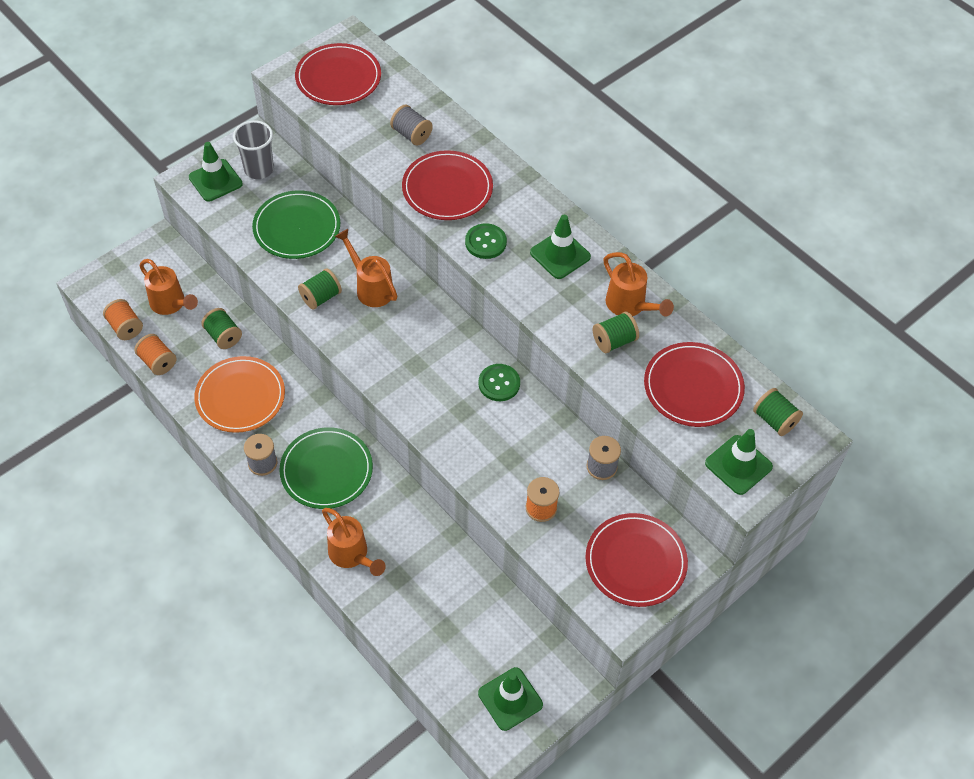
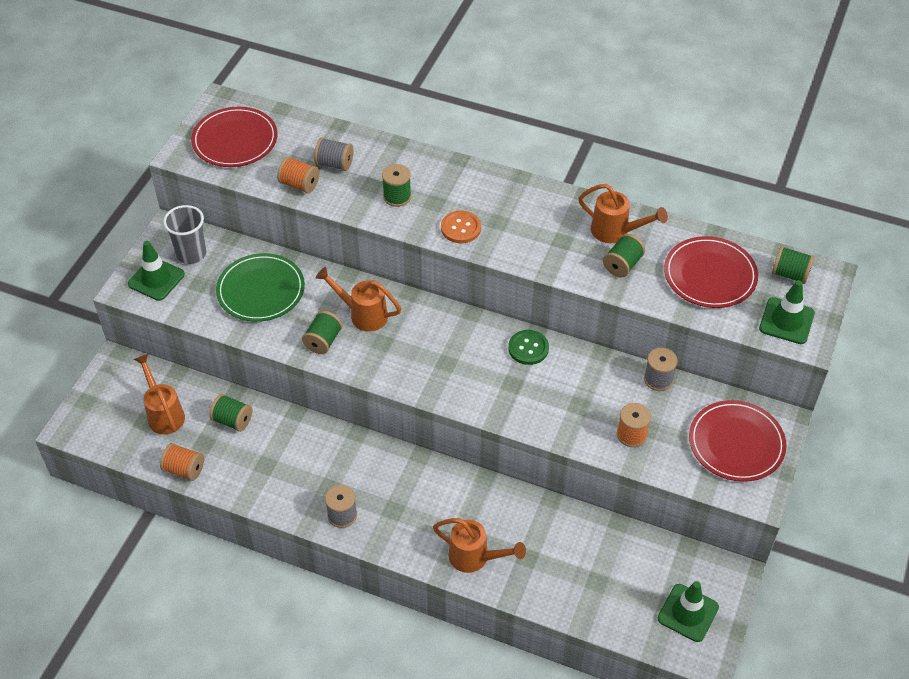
camera: 25 degrees left, 5 degrees down
orange spool [103,299,143,340] -> orange spool moved to [277,157,319,193]
orange watering can [139,259,198,315] -> orange watering can turned 135 degrees counterclockwise [134,354,185,434]
orange plate [194,356,285,433] -> none
green plate [279,427,373,509] -> none
red plate [402,150,493,220] -> green spool [382,164,411,207]
green button [465,223,507,259] -> orange button [441,211,481,243]
green traffic cone [530,215,591,279] -> none

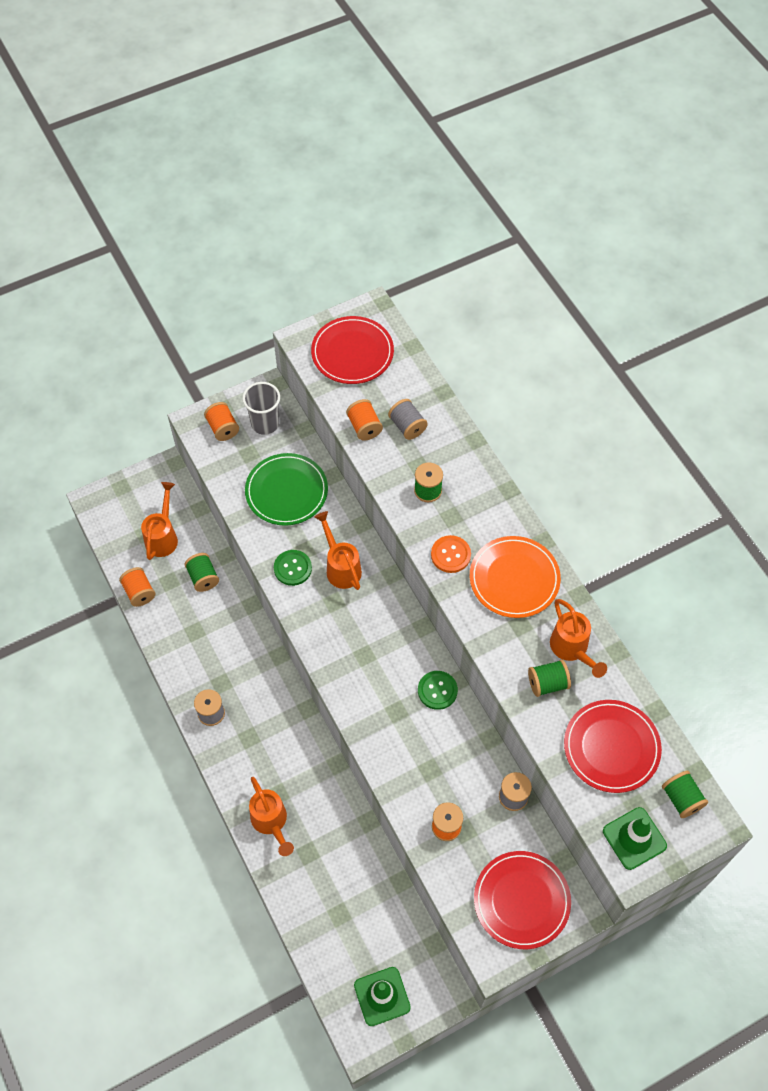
camera: 40 degrees right, 10 degrees up
green traffic cone [128,241,185,301] -> orange spool [204,402,239,441]
green spool [302,311,342,354] -> green button [274,550,312,586]
none -> orange plate [470,536,561,618]

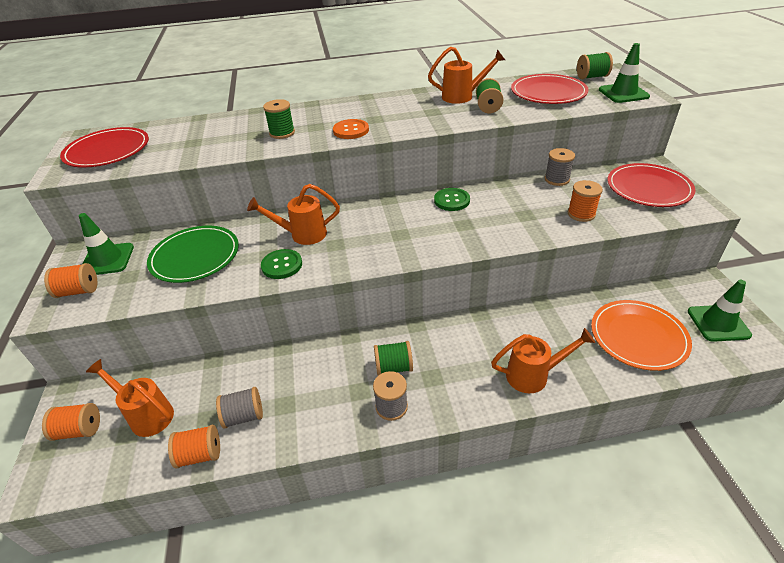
camera: 70 degrees left, 20 degrees down
green spool [185,553,219,592] -> green spool moved to [374,341,413,375]
grey cup [242,382,280,435] -> green traffic cone [79,213,134,275]
orange spool [346,399,383,440] -> orange spool moved to [42,403,100,441]
grey spool [388,399,428,440] -> grey spool moved to [216,387,263,429]
orange plate [470,536,561,618] -> orange plate moved to [591,300,692,371]

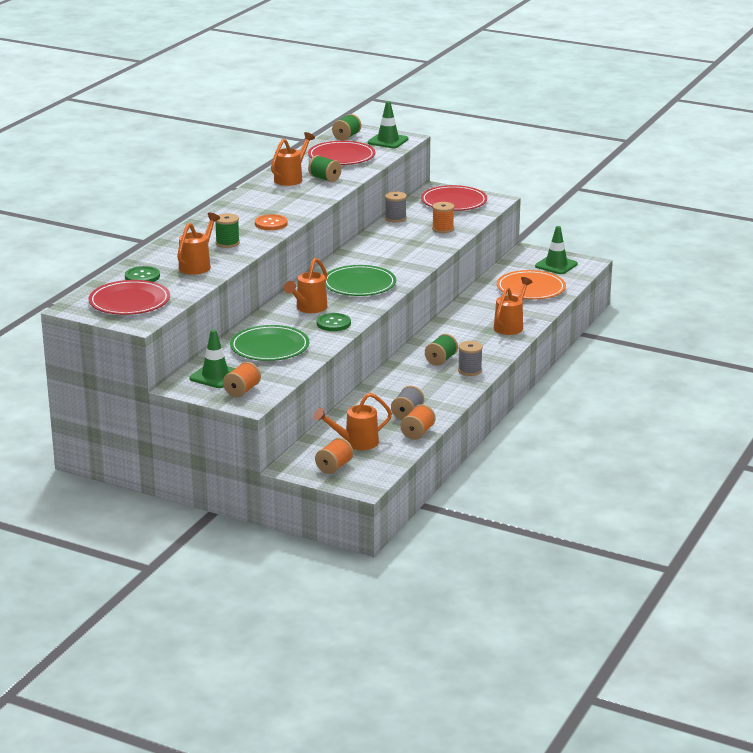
camera: 55 degrees left, 15 degrees down
green button [434,188,470,211] -> green button moved to [125,266,160,282]
none -> orange watering can [177,213,220,275]
none -> green plate [326,265,396,296]

